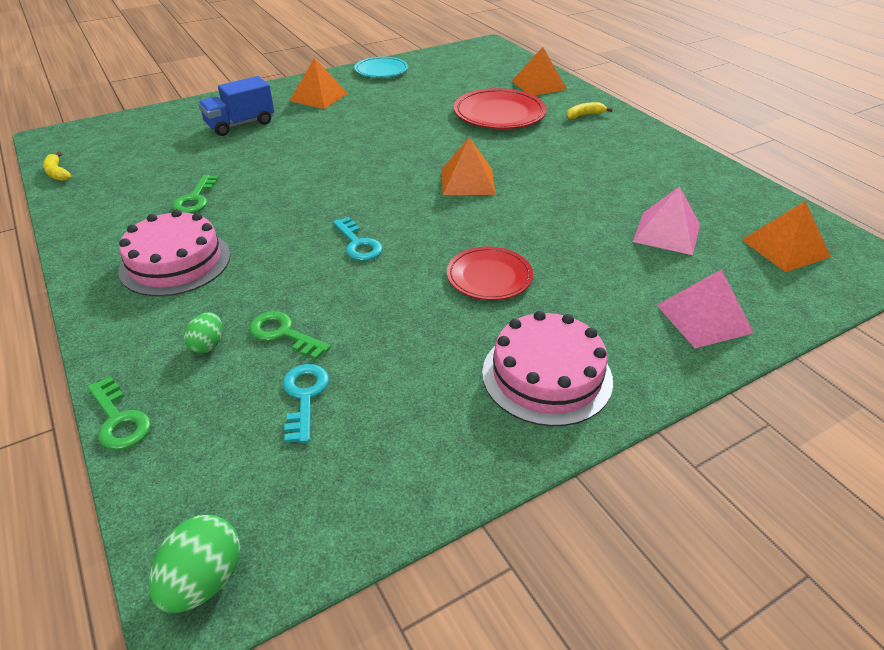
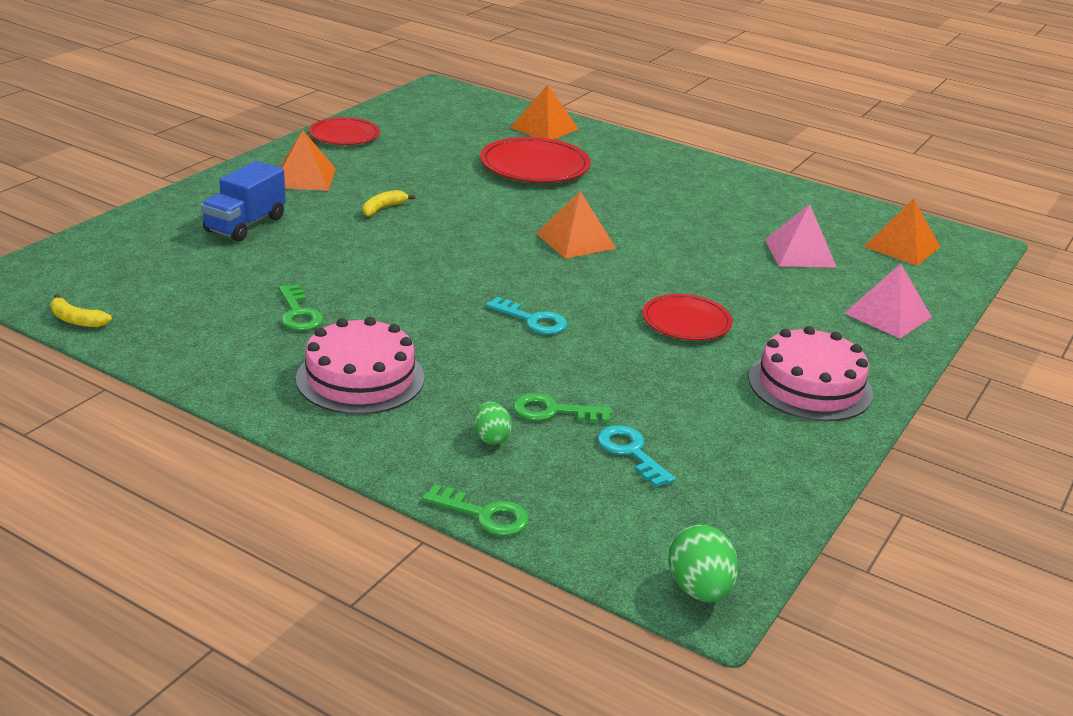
camera: 30 degrees left, 10 degrees down
turquoise plate [354,57,408,78] -> red plate [309,117,380,145]
yellow banana [566,102,613,119] -> yellow banana moved to [363,190,415,217]

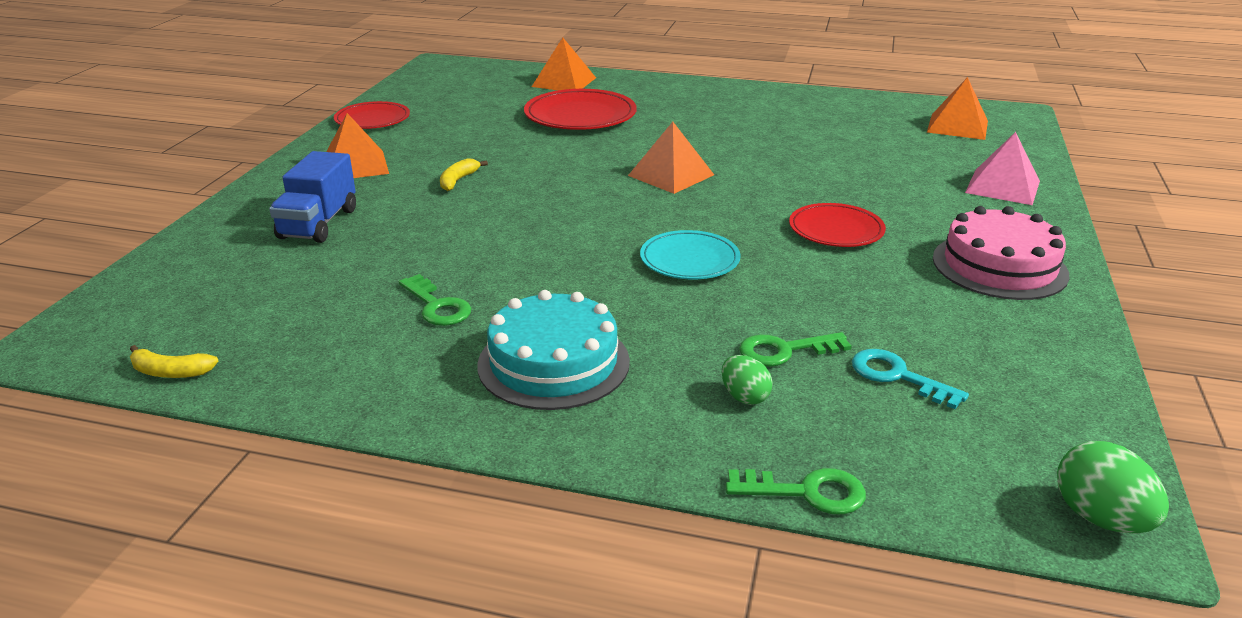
camera: 15 degrees left, 0 degrees up
pink cake [296,317,424,414] -> turquoise cake [477,290,630,410]
turquoise key [486,297,567,335] -> turquoise plate [640,230,741,279]
pink pyramid [765,204,837,268] -> none

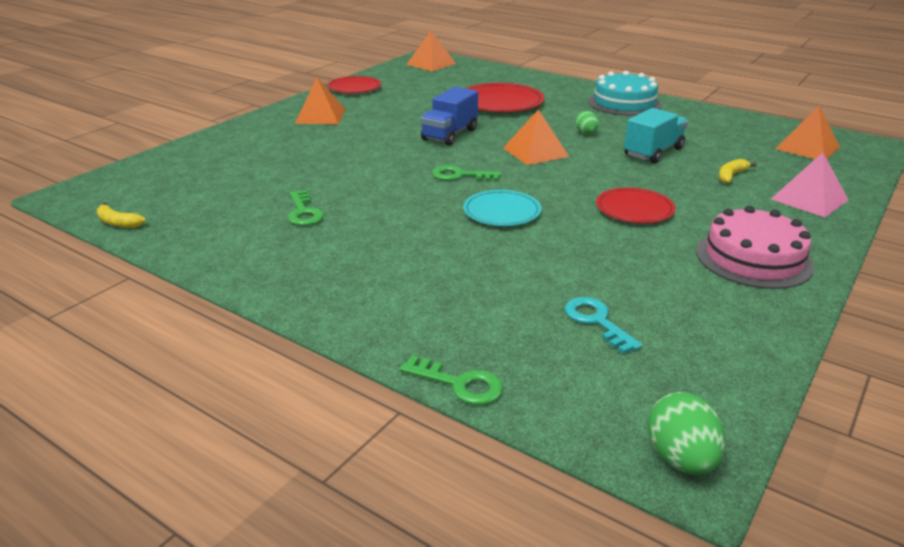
camera: 20 degrees right, 0 degrees up
blue truck [269,151,356,243] -> blue truck moved to [421,87,478,146]
yellow banana [440,158,488,191] -> yellow banana moved to [719,159,757,183]
turquoise cake [477,290,630,410] -> turquoise cake moved to [588,71,662,116]
orange pyramid [532,37,596,90] -> orange pyramid moved to [406,31,456,72]
green egg [721,355,773,405] -> green egg moved to [576,111,599,135]
green key [739,332,852,367] -> green key moved to [432,165,501,181]
none -> turquoise truck [624,108,688,164]

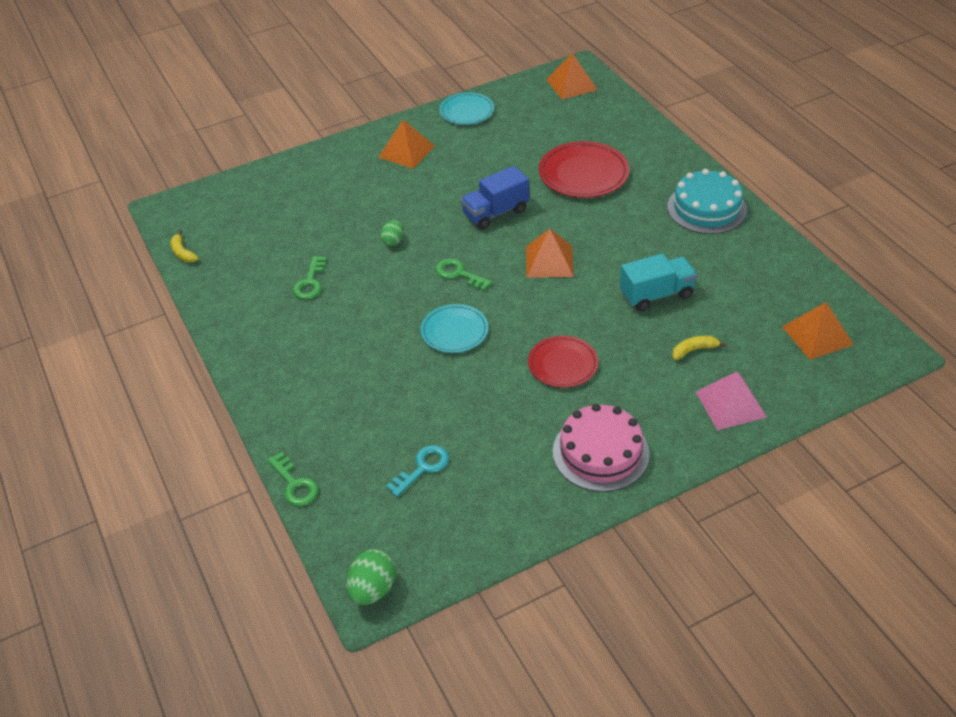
camera: 30 degrees right, 15 degrees up
red plate [327,76,381,93] -> turquoise plate [439,92,494,125]
turquoise key [565,297,642,354] -> turquoise key turned 45 degrees clockwise [386,445,449,497]
green egg [576,111,599,135] -> green egg moved to [381,220,403,246]

